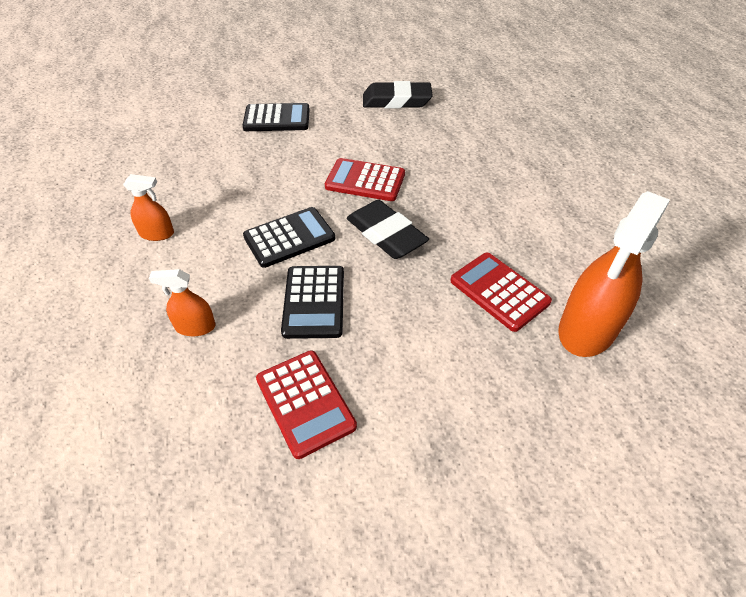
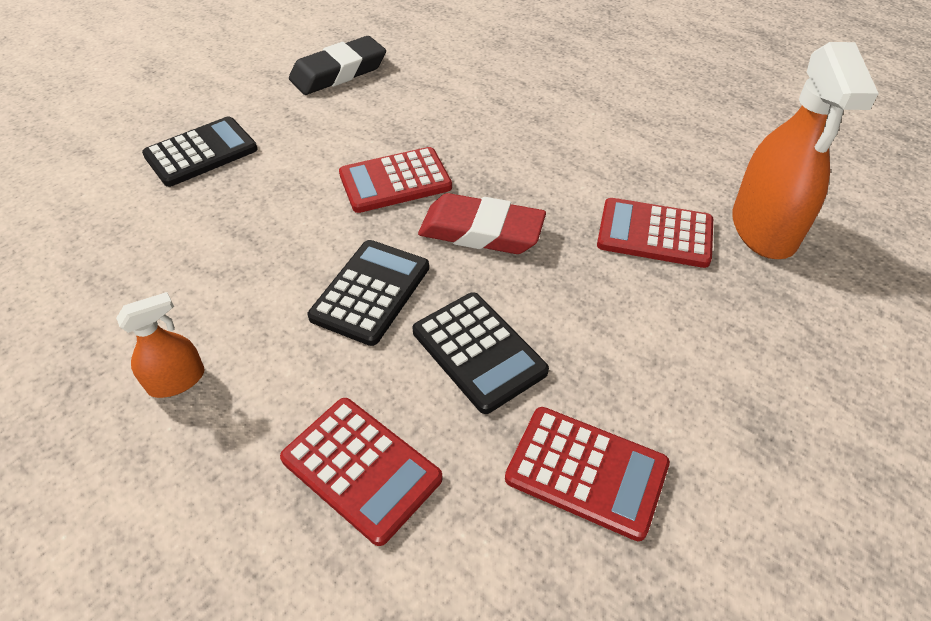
camera: 35 degrees left, 0 degrees up
orange spray bottle [149,269,216,336] -> red calculator [280,398,443,546]
black eraser [347,200,429,259] -> red eraser [418,193,546,254]

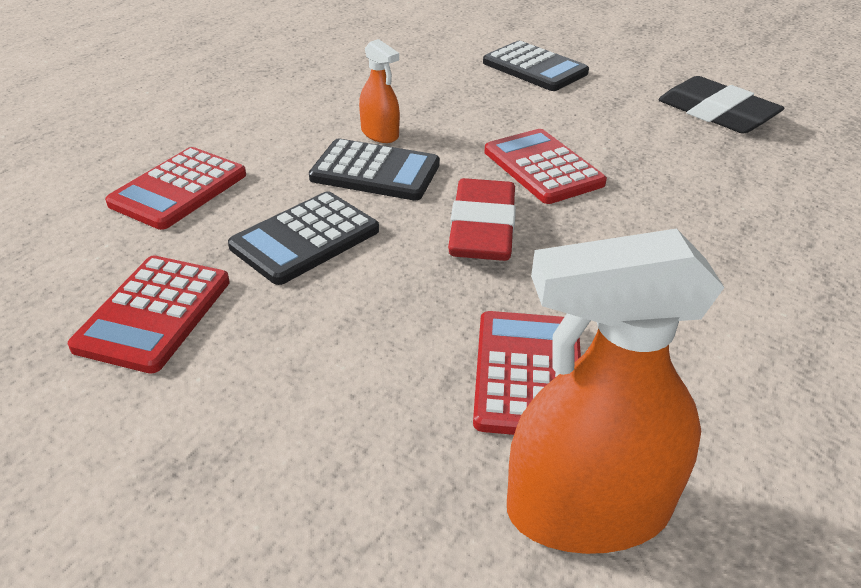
camera: 80 degrees right, 10 degrees down
orange spray bottle [116,292,205,398] -> orange spray bottle moved to [359,39,400,143]

